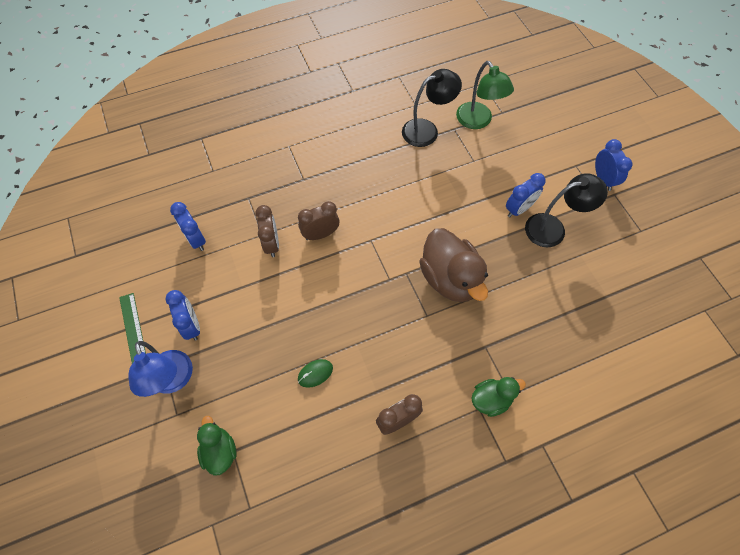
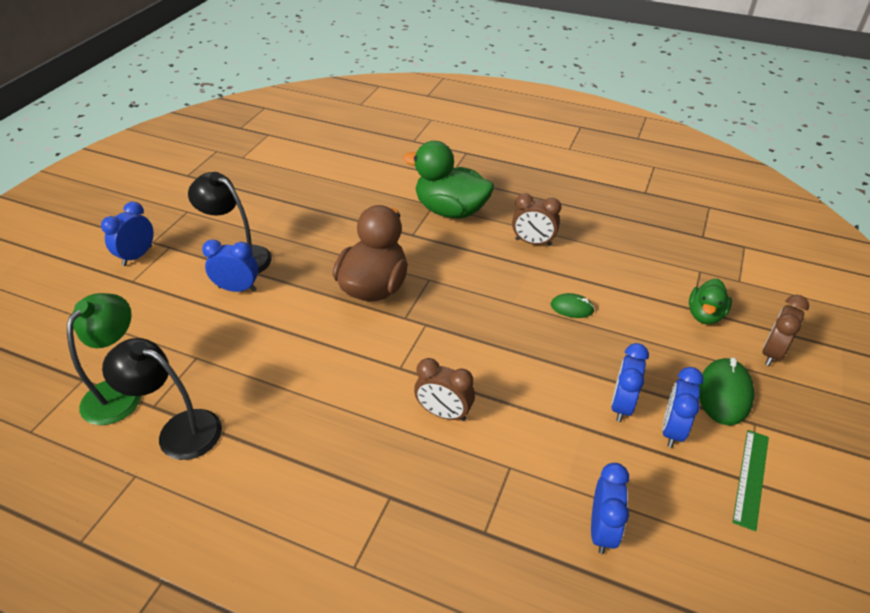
camera: 135 degrees left, 20 degrees down
blue lamp [128,341,193,397] -> green mouse [699,358,755,425]
brown clock [255,205,279,257] -> brown clock moved to [763,295,809,366]
green duck [471,377,526,417] -> green duck [403,141,494,219], size x1.80
none -> blue clock [611,343,649,422]

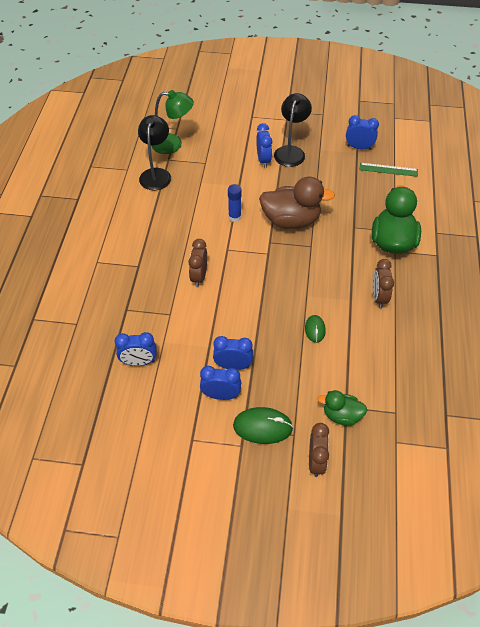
camera: 75 degrees right, 10 degrees up
blue clock [101,201,154,266] -> blue clock moved to [346,115,379,150]
green ruler [732,430,769,531] -> green ruler moved to [360,163,418,177]
brown clock [763,295,809,366] -> brown clock turned 75 degrees clockwise [309,423,329,477]
none -> blue glue stick [228,184,242,222]

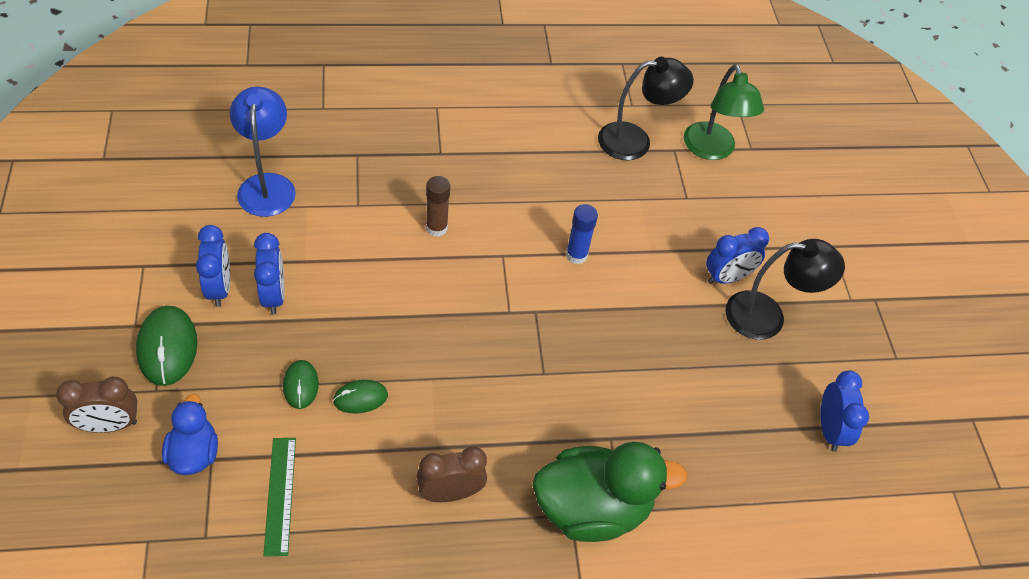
camera: 70 degrees right, 0 degrees up
blue clock [115,332,156,366] -> blue lamp [229,87,296,217]
brown clock [188,239,207,287] -> brown glue stick [426,176,450,237]
brown duck [259,176,335,229] -> none
green duck [317,390,367,426] -> blue duck [162,394,218,475]
green ruler [360,163,418,177] -> green ruler moved to [263,438,296,557]
none -> green mouse [283,360,319,409]

